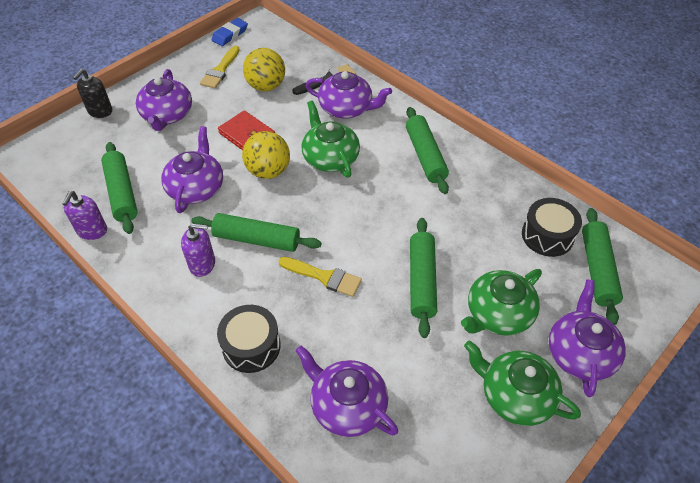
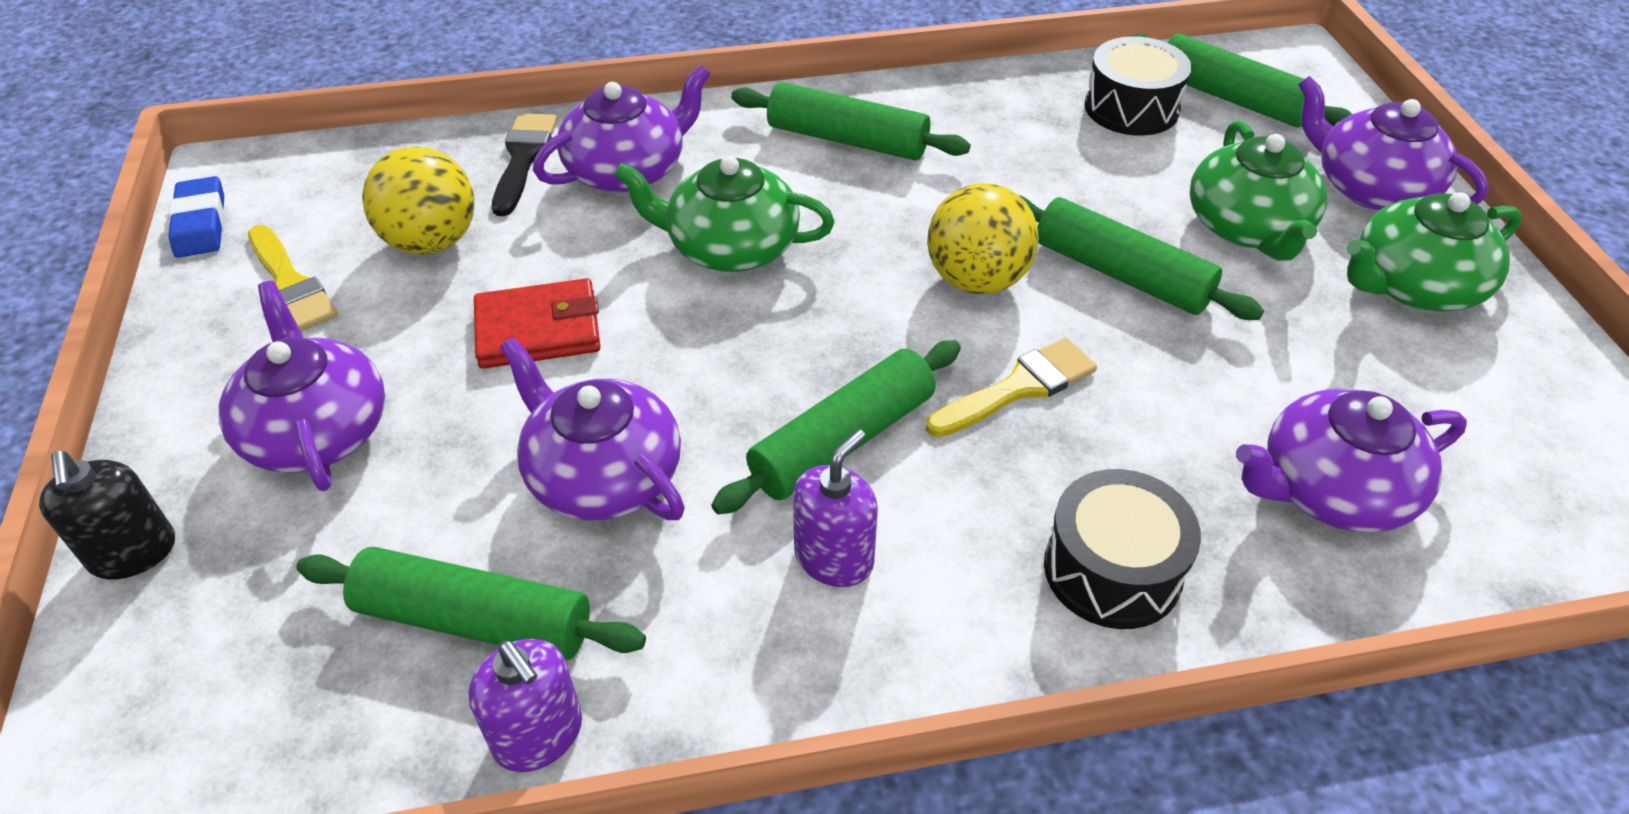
camera: 55 degrees left, 5 degrees down
purple teapot [136,69,192,131] -> purple teapot turned 150 degrees counterclockwise [219,281,385,491]
yellow ball [242,131,290,179] -> yellow ball moved to [927,183,1039,295]

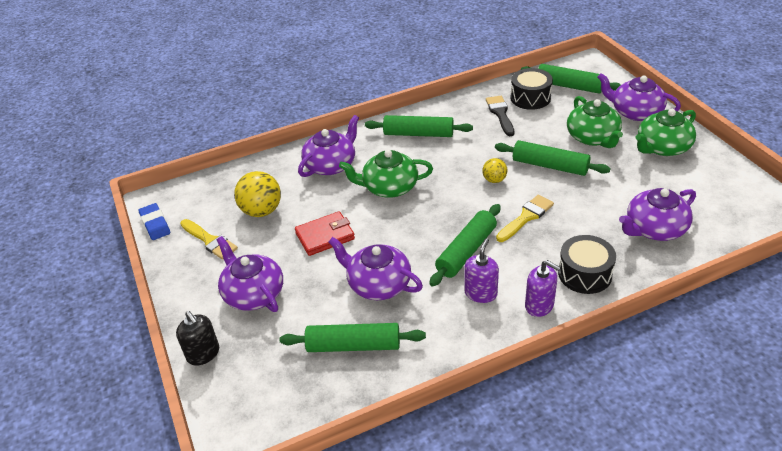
camera: 10 degrees left, 5 degrees down
purple soap dispenser [468,639,582,772] -> purple soap dispenser moved to [525,260,561,317]
black brush [492,113,557,216] -> black brush moved to [486,96,514,136]
yellow ball [927,183,1039,295] -> yellow ball [482,158,508,183], size x0.56

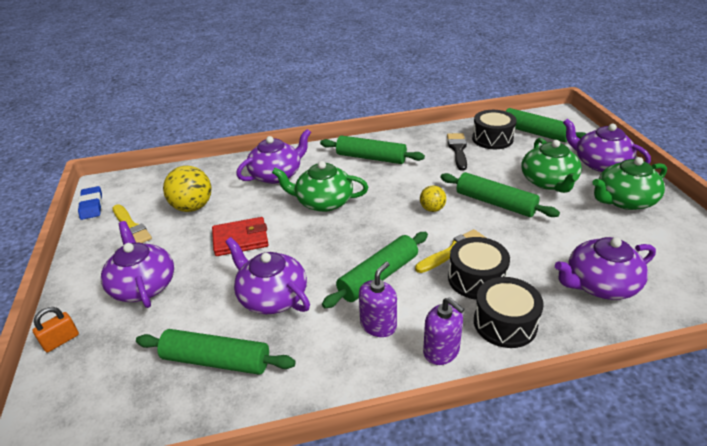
camera: 10 degrees right, 5 degrees down
black soap dispenser [176,311,219,366] -> orange padlock [32,307,79,352]
none -> black drum [448,237,510,299]

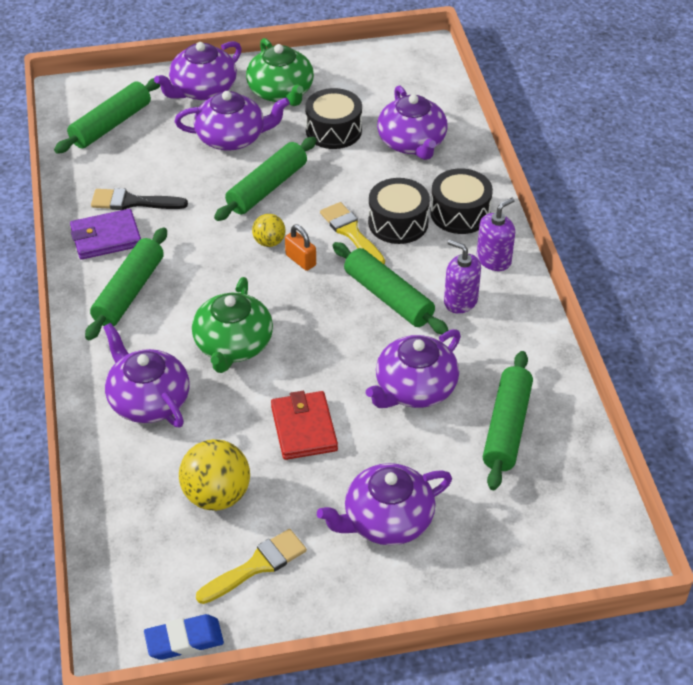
camera: 90 degrees left, 10 degrees up
orange padlock [32,307,79,352] -> orange padlock moved to [285,225,316,271]
black drum [472,110,517,149] -> black drum moved to [305,88,362,149]
green teapot [522,138,582,193] -> purple teapot [175,91,290,151]
none -> purple wallet [70,209,141,260]

